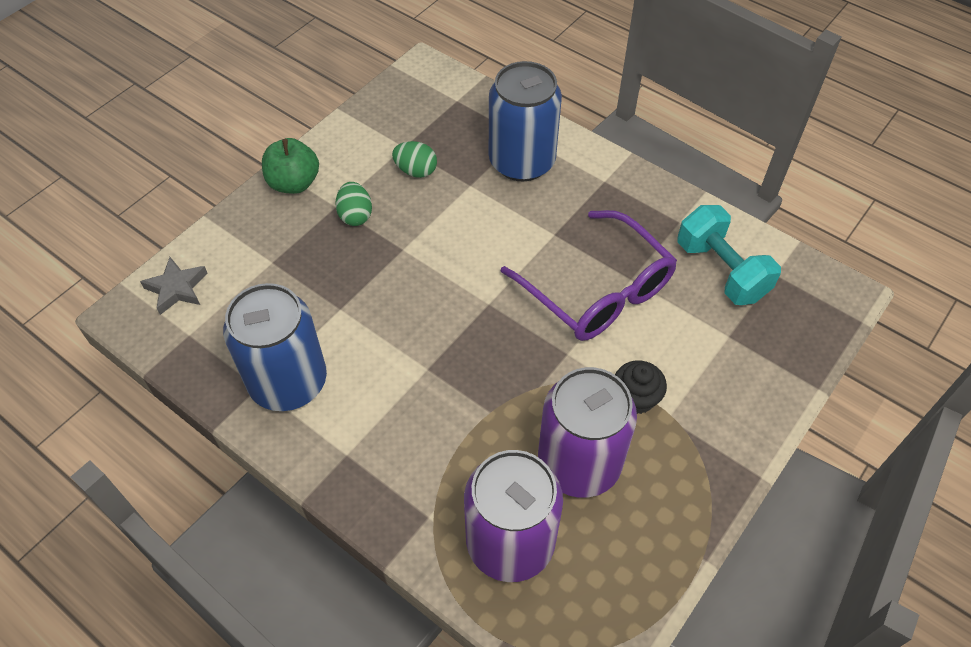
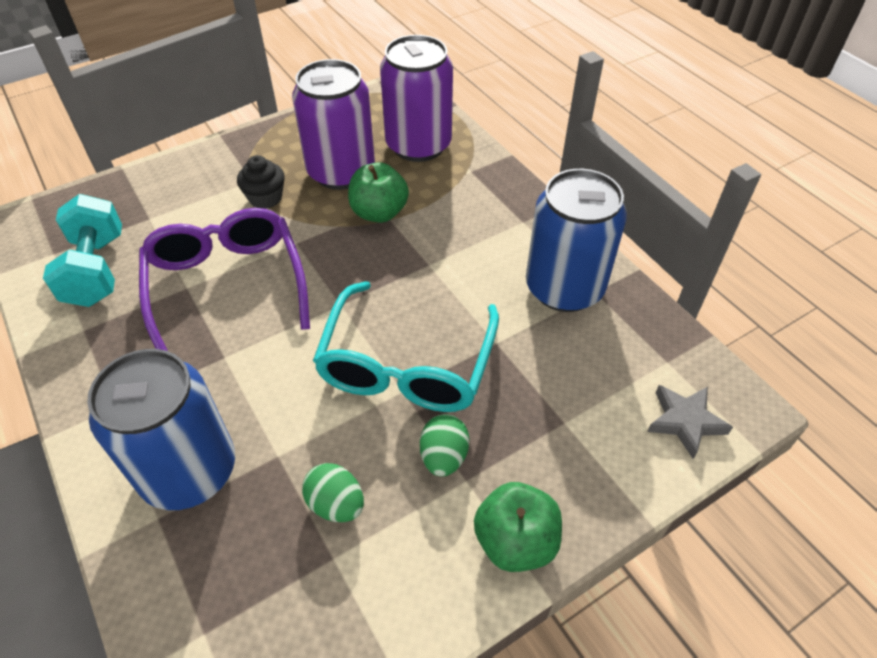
camera: 160 degrees left, 5 degrees down
none -> turquoise glasses [313,281,499,412]
none -> green apple [348,162,409,223]

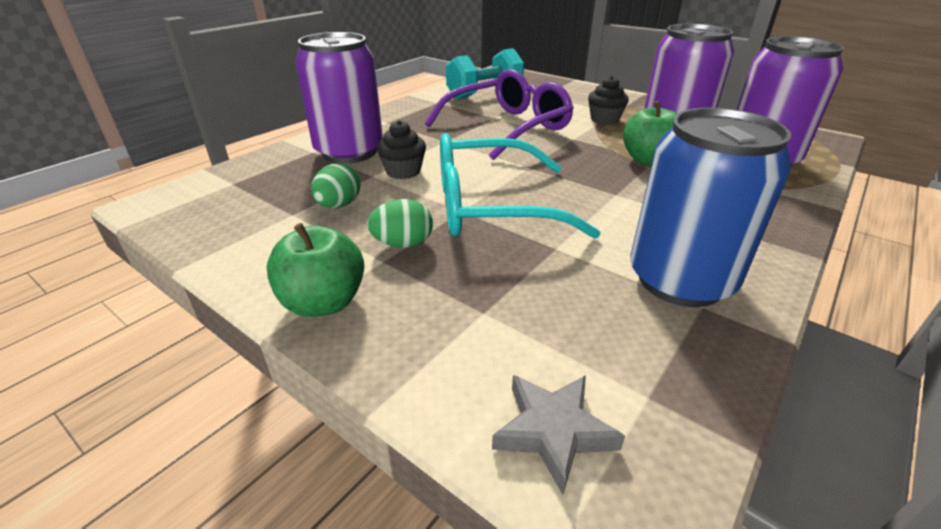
camera: 70 degrees right, 15 degrees down
blue can [87,349,235,510] -> purple can [295,32,383,164]
none -> black cupcake [376,120,426,179]

